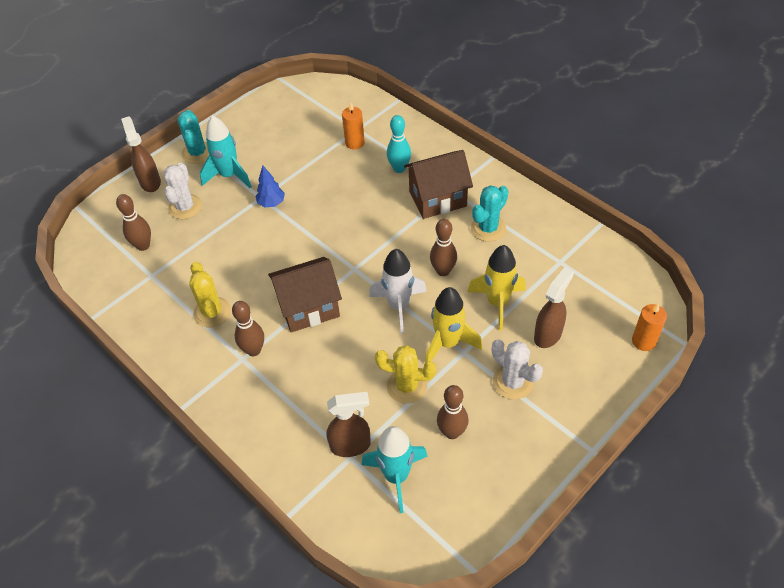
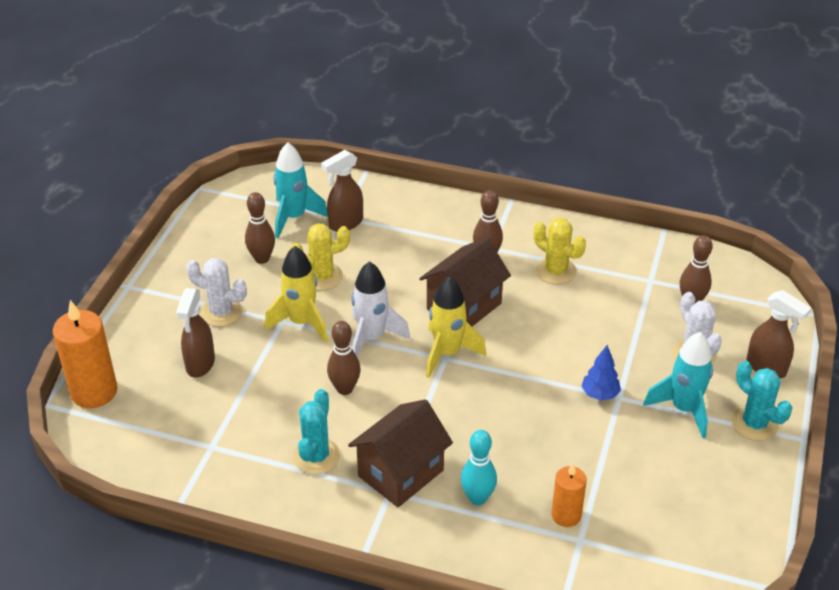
camera: 150 degrees right, 10 degrees down
yellow rocket [467,245,526,331] -> yellow rocket moved to [426,276,486,378]
orange candle [632,303,667,351] -> orange candle [53,300,117,408], size x1.69

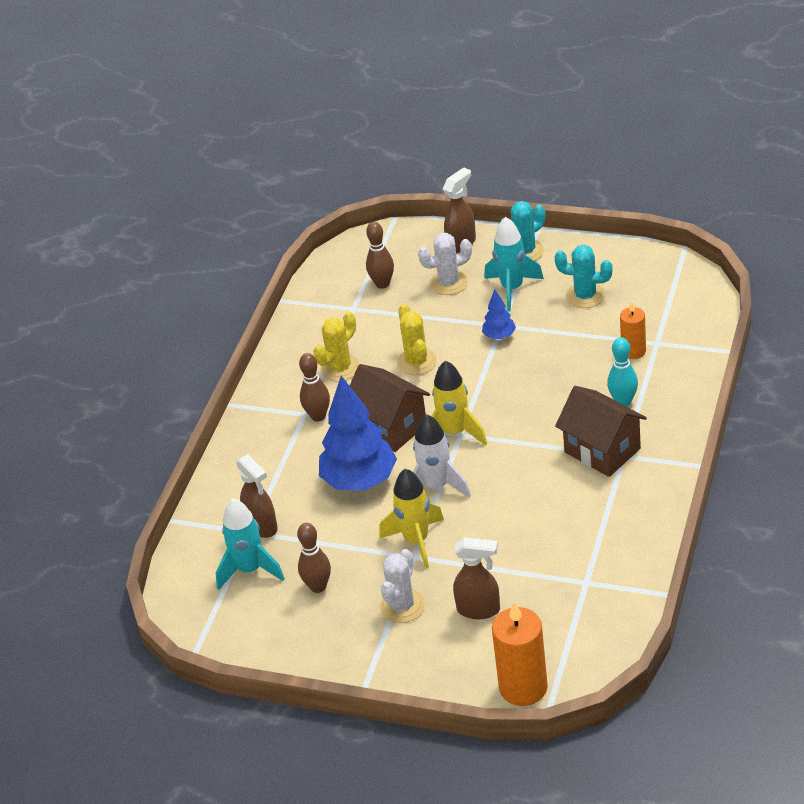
camera: 85 degrees left, 0 degrees up
yellow cactus [290,223,350,291] -> yellow cactus moved to [397,304,437,375]
turquoise cactus [293,389,340,475] -> turquoise cactus moved to [555,245,613,308]
brown bowling pin [327,321,361,395] -> none
none -> blue tree [319,376,397,491]

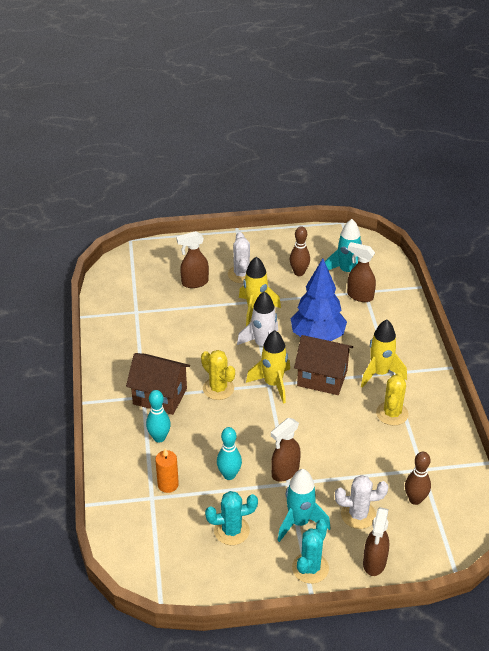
camera: 150 degrees right, 0 degrees up
brown bowling pin [299,353,330,422] -> yellow rocket [361,320,407,388]
yellow cactus [397,304,437,375] -> yellow cactus moved to [201,350,235,400]
white cactus [418,233,472,295] -> white cactus turned 45 degrees clockwise [335,475,388,529]
blue tree [482,289,516,339] -> brown spray bottle [271,418,301,481]
orange candle [492,602,548,706] -> none
none -> turquoise bowling pin [217,427,242,480]

